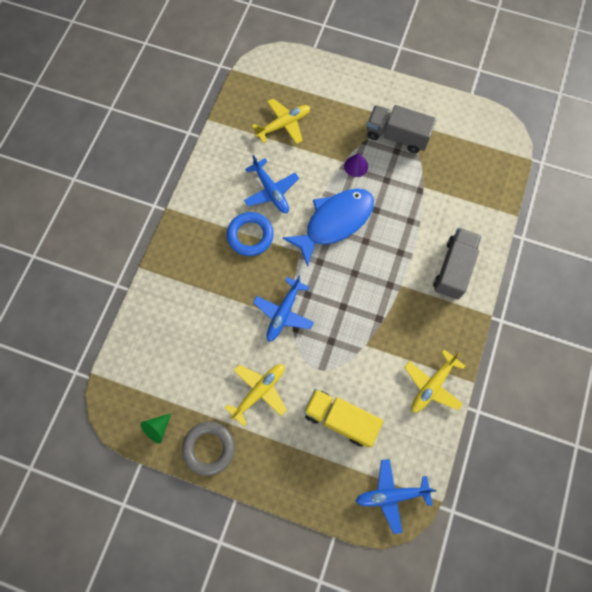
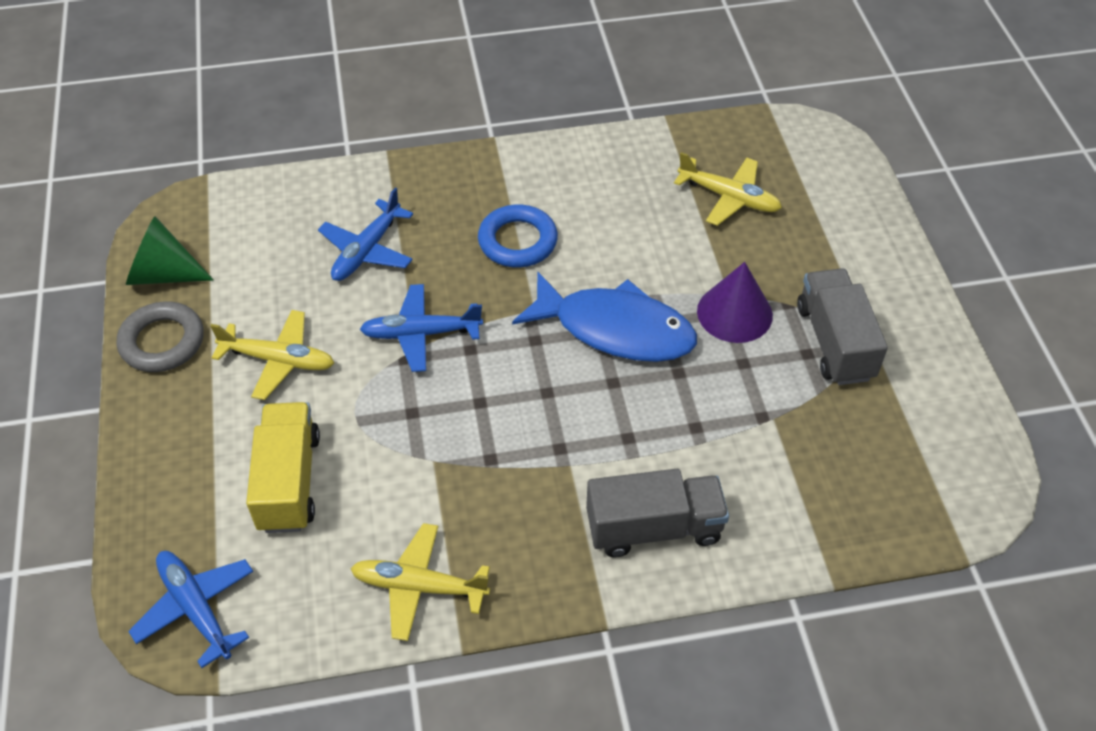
camera: 60 degrees right, 20 degrees down
green cone [140,413,171,444] -> green cone [126,216,214,285], size x1.67
blue plane [244,155,299,213] -> blue plane moved to [318,188,413,281]
purple cone [344,153,368,177] -> purple cone [697,262,773,343], size x1.67

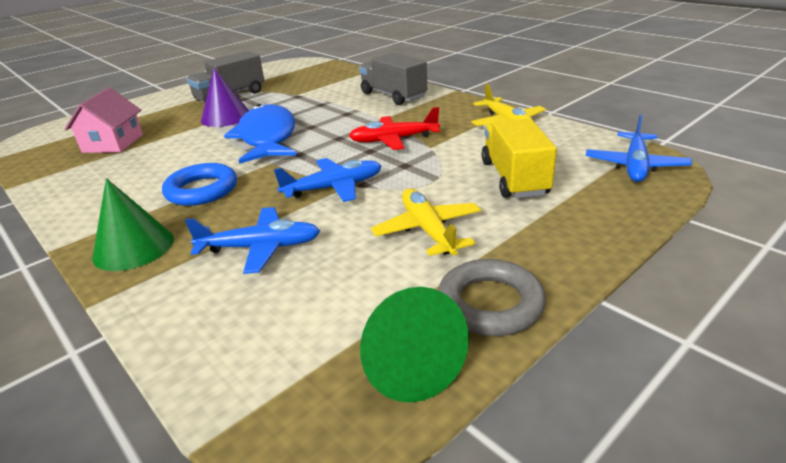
camera: 120 degrees left, 20 degrees down
yellow truck [246,402,320,533] -> yellow truck turned 120 degrees clockwise [482,118,557,198]
blue plane [360,284,483,372] -> blue plane turned 75 degrees counterclockwise [274,158,382,202]
yellow plane [674,152,782,226] -> pink house [64,87,143,153]
none -> green cone [92,178,174,271]
none -> red plane [349,107,440,150]

